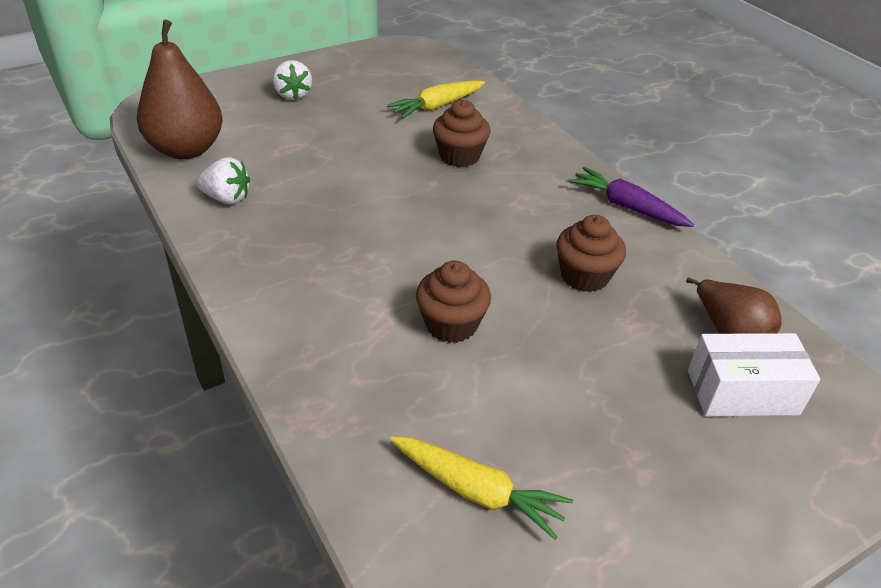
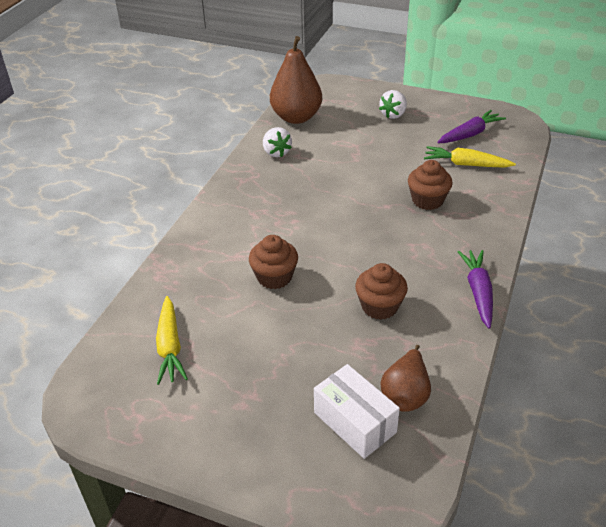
camera: 55 degrees right, 0 degrees up
none -> purple carrot [437,110,506,143]

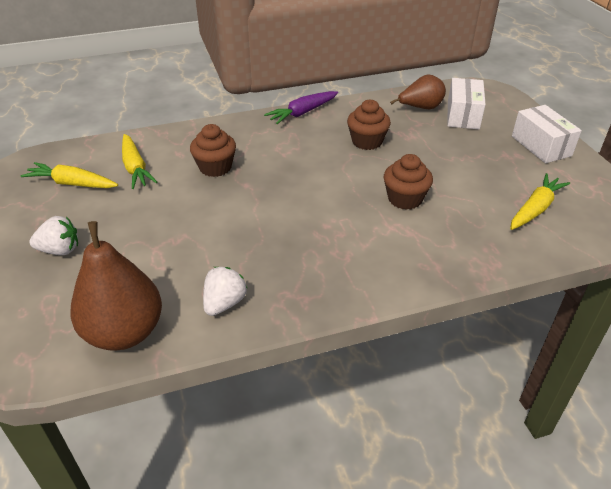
camera: 130 degrees left, 0 degrees up
purple carrot [437,110,506,143] -> yellow carrot [21,162,118,188]
none -> white box [512,105,582,163]

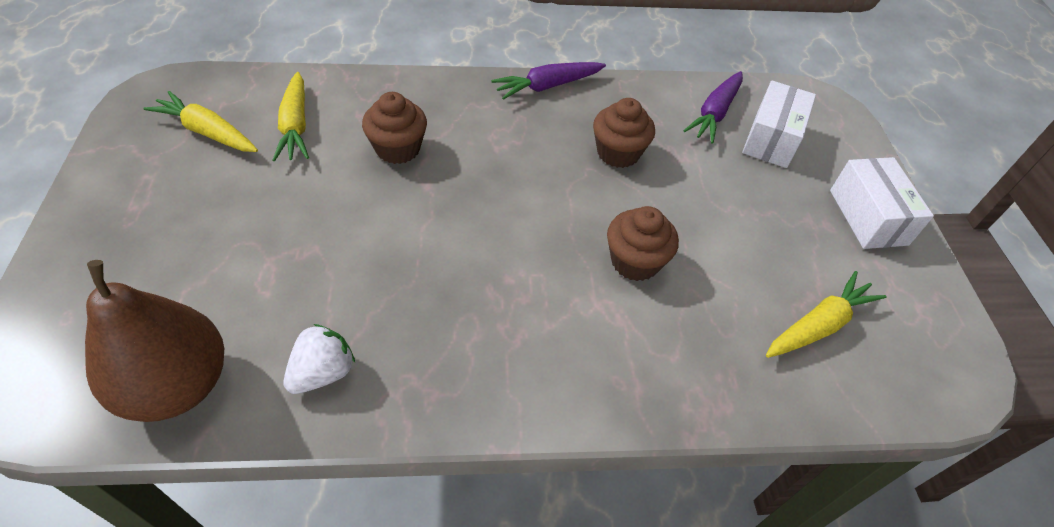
camera: 10 degrees right, 10 degrees up
white strawberry [29,216,78,255] -> none
brown pear [390,75,446,109] -> purple carrot [683,71,743,144]

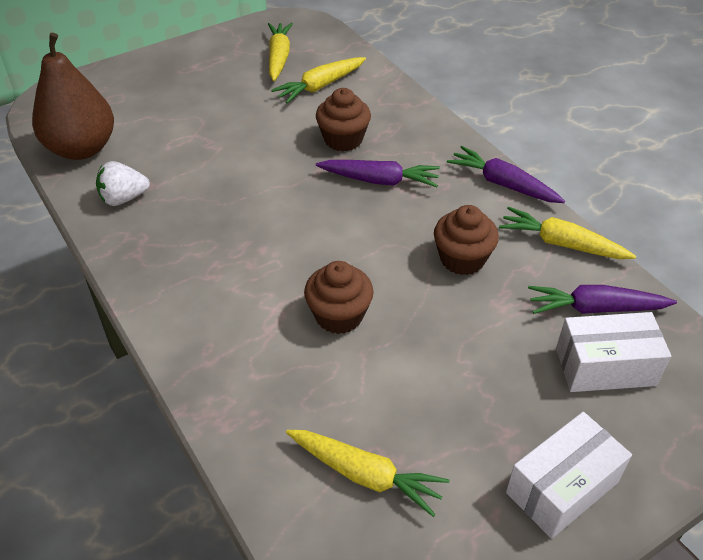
camera: 65 degrees right, 5 degrees down
white strawberry [284,324,355,394] -> white strawberry turned 150 degrees clockwise [96,161,150,206]
none -> purple carrot [316,160,440,187]
none -> yellow carrot [499,207,636,259]

